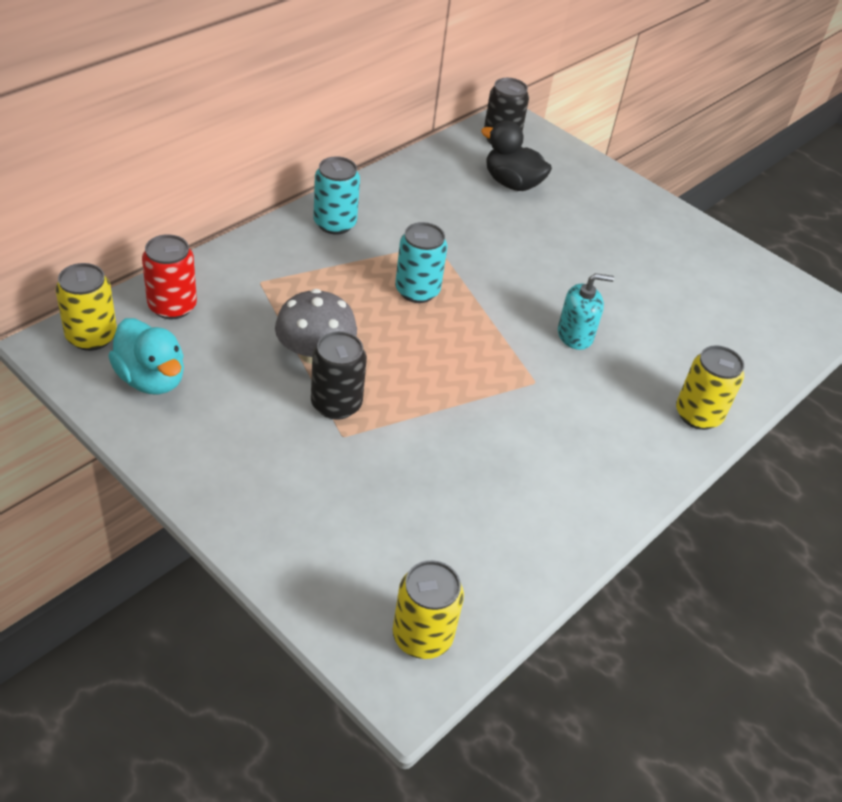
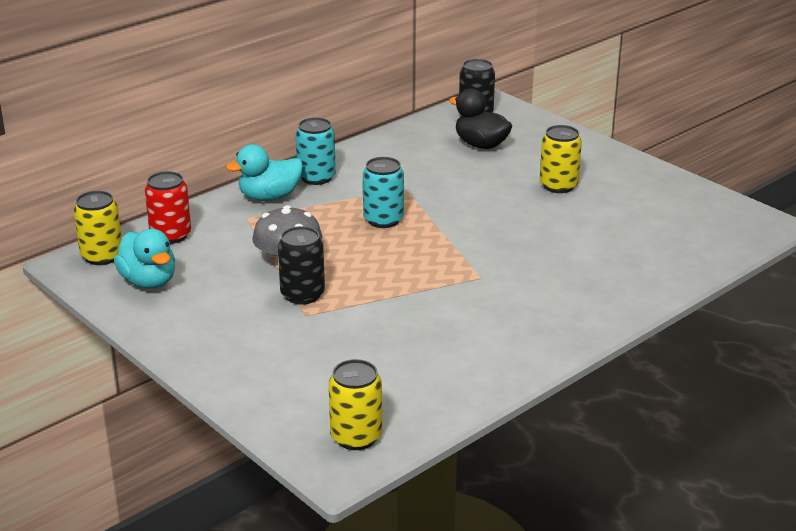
camera: 10 degrees right, 15 degrees down
turquoise soap dispenser [558,273,614,350] -> none
yellow can [676,345,744,430] -> yellow can moved to [540,125,582,193]
none -> turquoise duck [226,144,303,201]

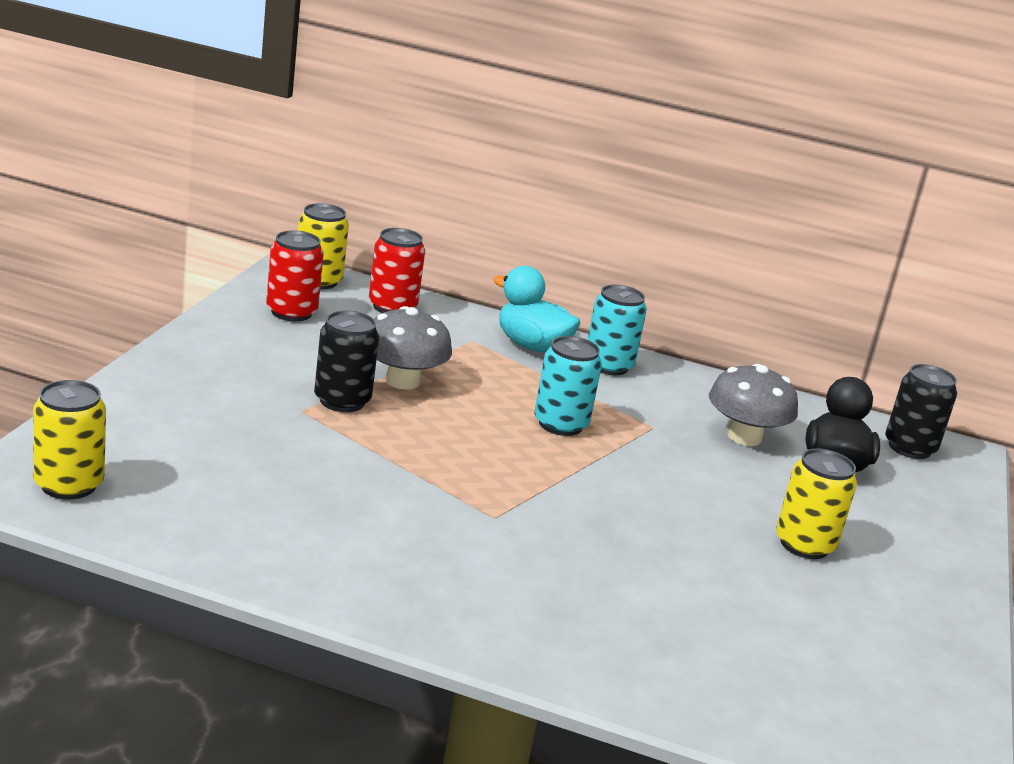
camera: 55 degrees right, 5 degrees down
turquoise duck [114,229,175,289] -> red can [266,230,324,321]
none -> grey mushroom [709,364,798,446]

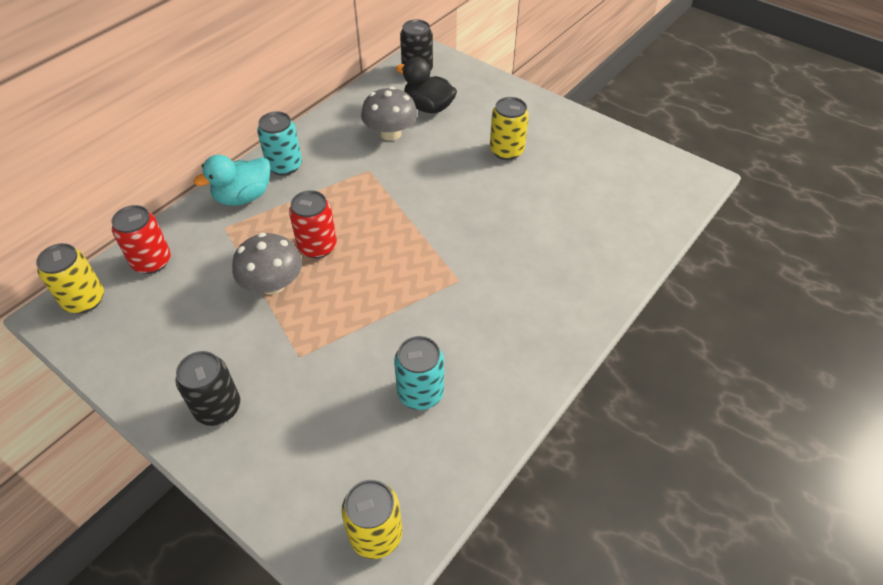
camera: 65 degrees left, 25 degrees up
red can [266,230,324,321] -> red can moved to [289,190,337,258]
black can [314,310,379,412] -> black can moved to [175,351,240,426]
turquoise can [534,336,602,436] -> turquoise can moved to [394,336,444,410]

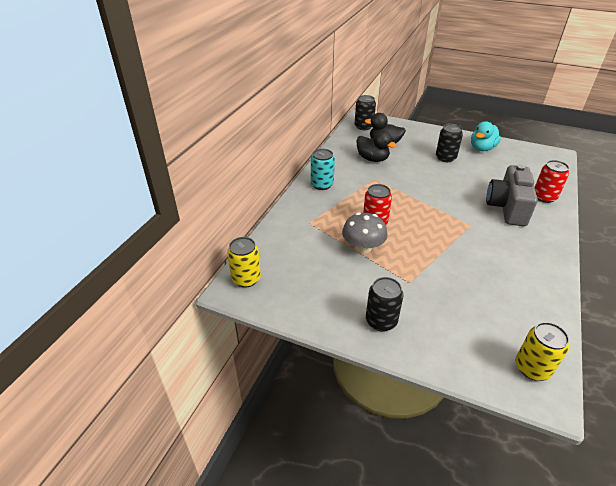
camera: 15 degrees left, 10 degrees down
red can [111,205,171,274] -> red can moved to [535,160,569,203]
turquoise duck [194,155,271,206] -> turquoise duck moved to [471,121,501,151]
grey mushroom [361,87,418,141] -> black duck [356,131,397,162]
turquoise can [394,336,444,410] -> none
yellow can [490,97,529,160] -> black can [436,124,463,162]
none -> grey camera [486,164,538,226]

